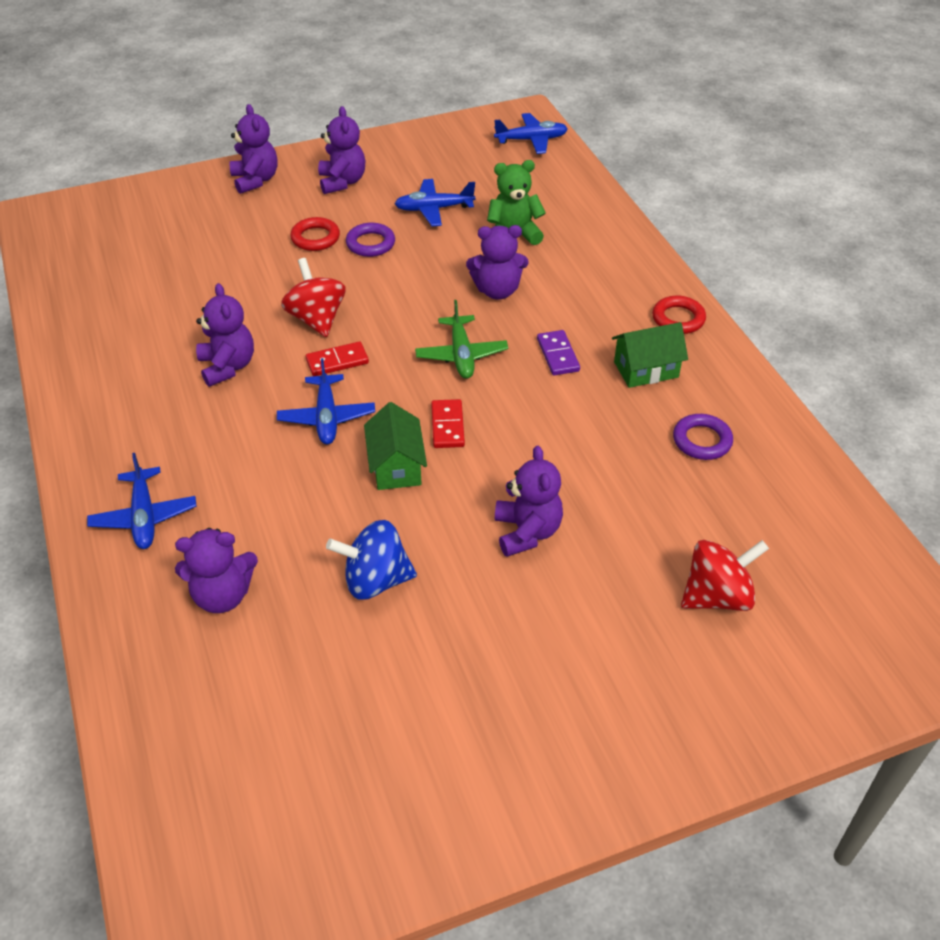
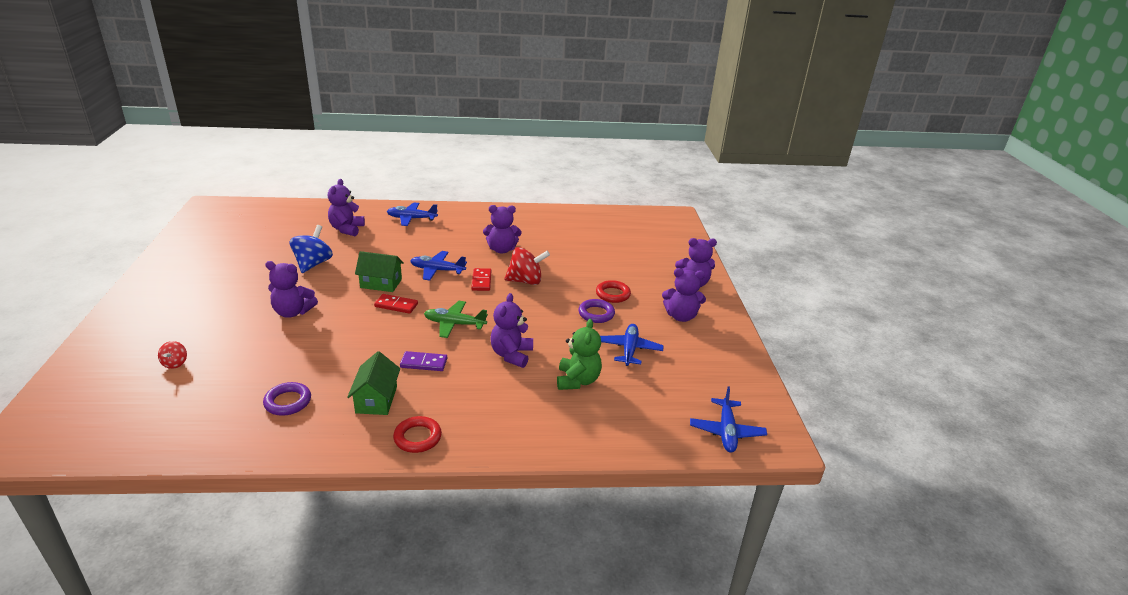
camera: 105 degrees right, 15 degrees down
red spinning top [681,540,769,611] -> red spinning top [158,341,187,369], size x0.52

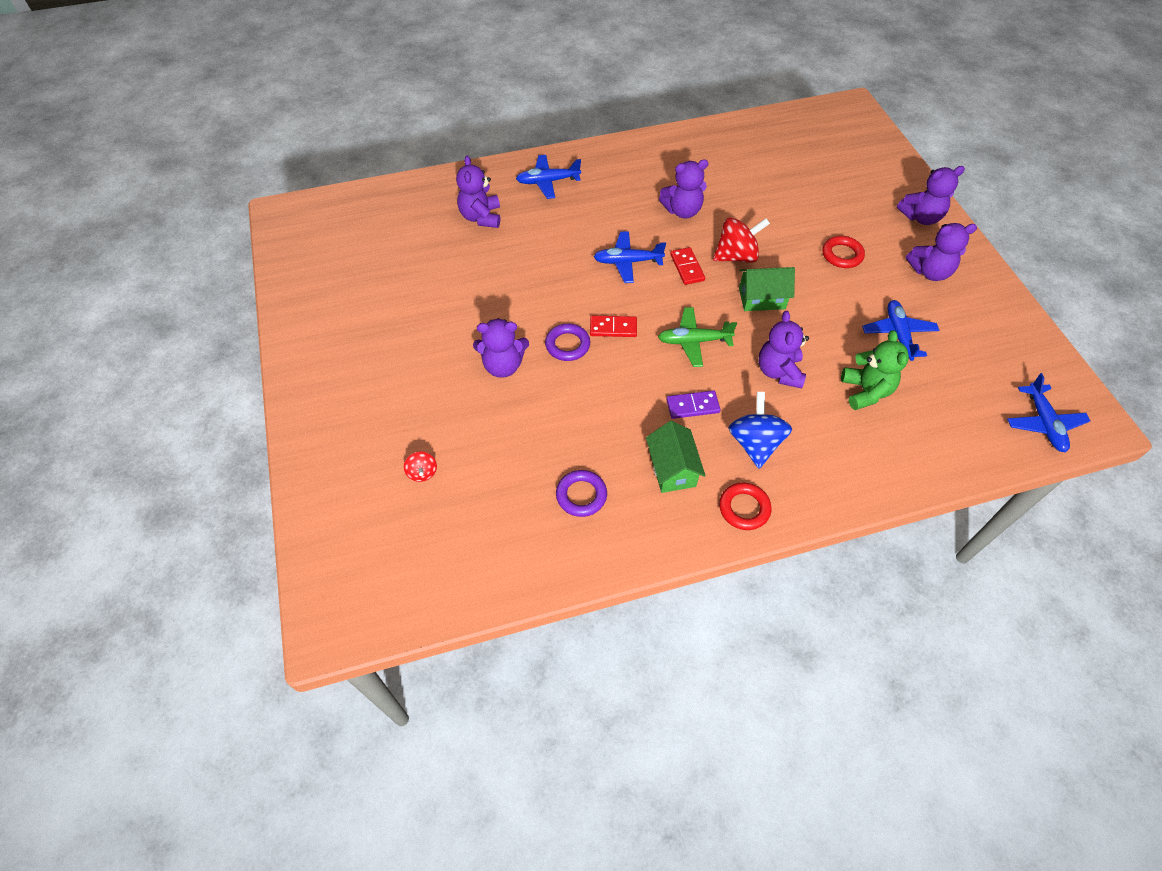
camera: 10 degrees left, 25 degrees up
blue spinning top [290,225,333,273] -> blue spinning top moved to [729,392,792,468]
green house [355,251,404,292] -> green house moved to [739,267,795,311]
purple ring [578,299,615,323] -> purple ring moved to [545,324,590,361]

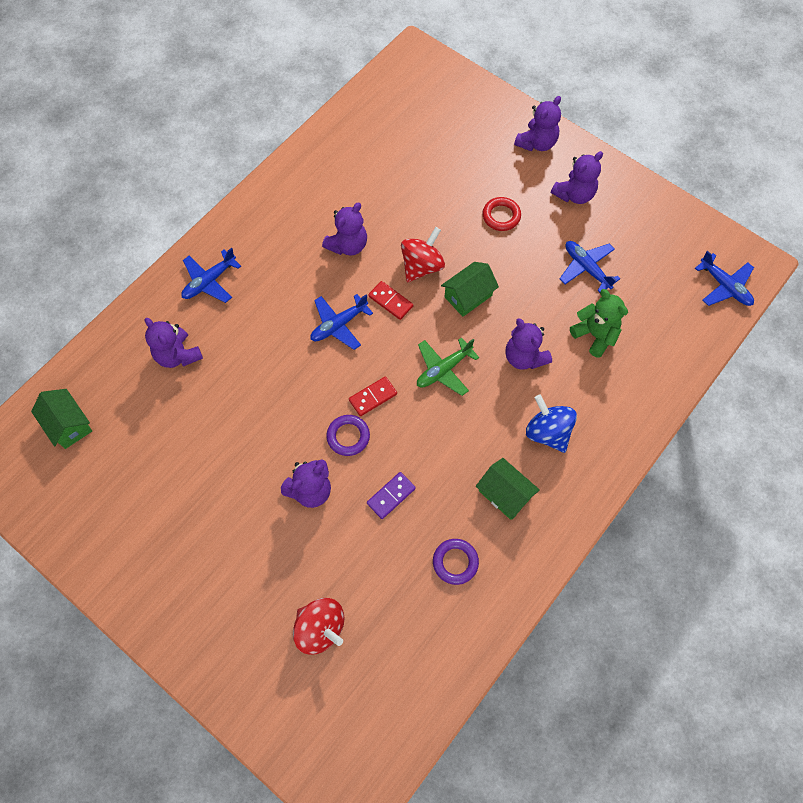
camera: 35 degrees left, 10 degrees up
red spinning top [404,451,437,482] -> red spinning top [293,598,345,655], size x1.93
purple domino [666,390,721,419] -> purple domino moved to [367,472,416,519]
red ring [719,483,771,530] -> none
none -> green house [31,389,92,449]

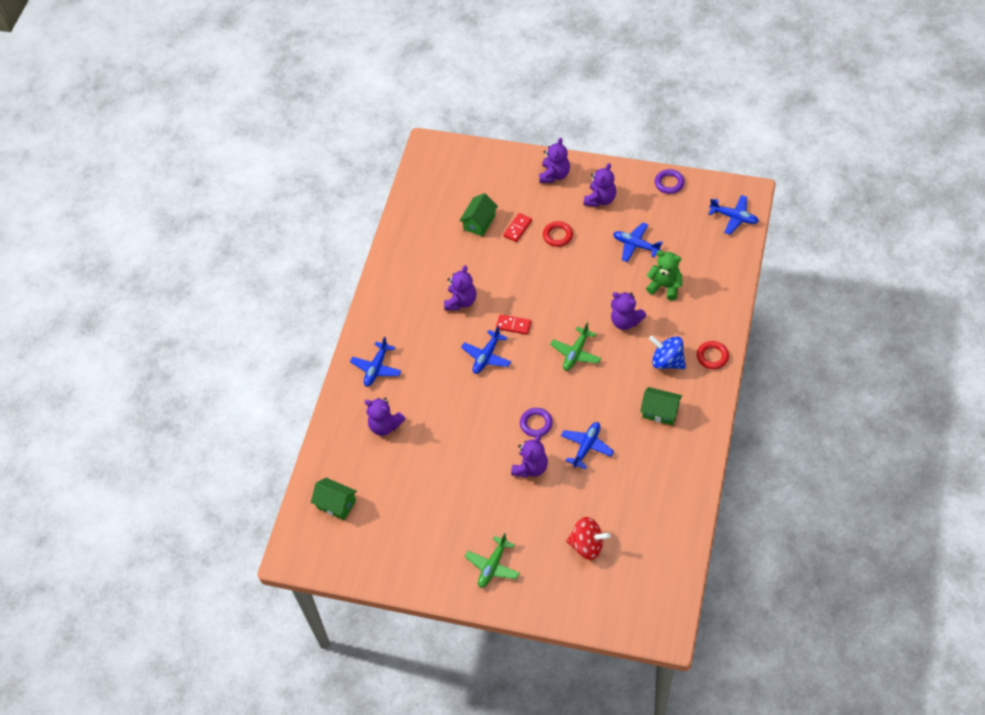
camera: 20 degrees left, 10 degrees down
red domino [349,376,397,416] -> red domino moved to [503,213,532,242]
purple domino [367,472,416,519] -> blue plane [561,422,614,469]
red spinning top [401,227,445,282] -> none
purple ring [433,539,479,585] -> purple ring moved to [655,169,685,194]
green house [441,262,499,317] -> green house moved to [459,193,498,237]
none -> green plane [465,533,520,588]
none -> red ring [697,341,729,369]

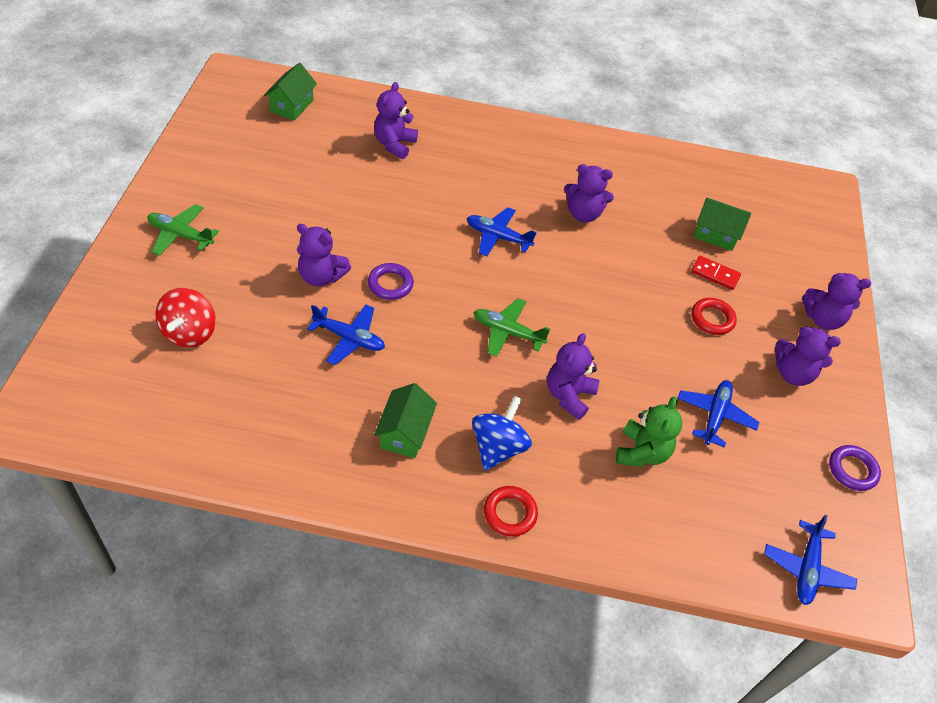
camera: 75 degrees right, 5 degrees down
blue plane [350,336,401,387] -> none
red domino [496,314,531,335] -> none

